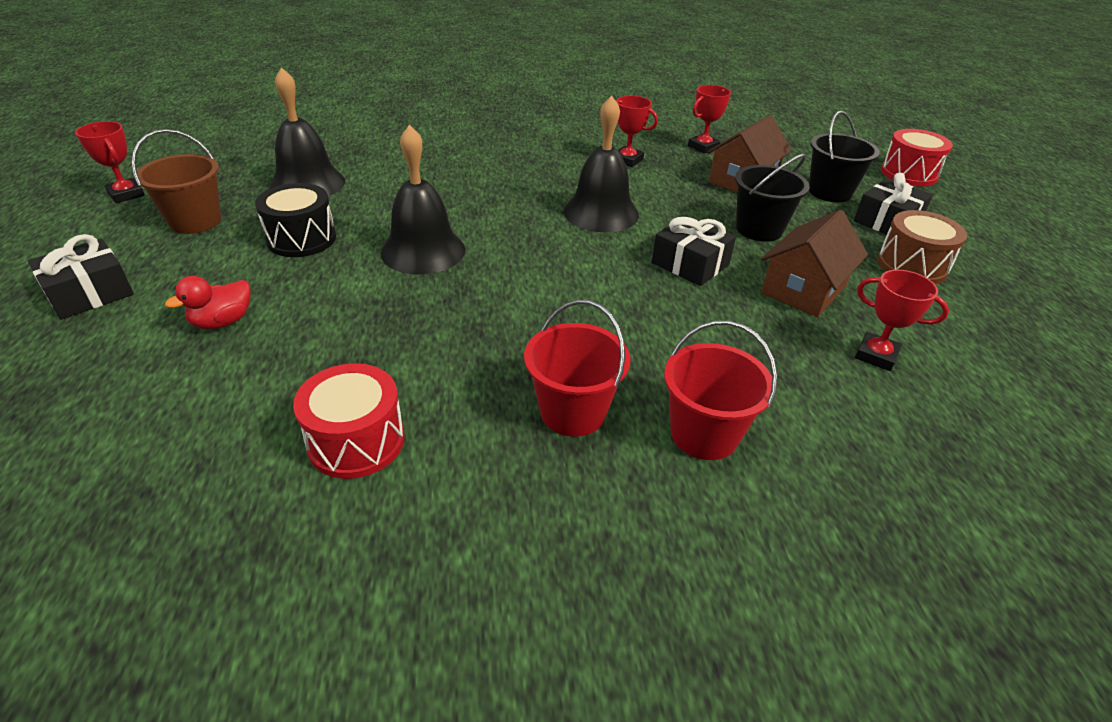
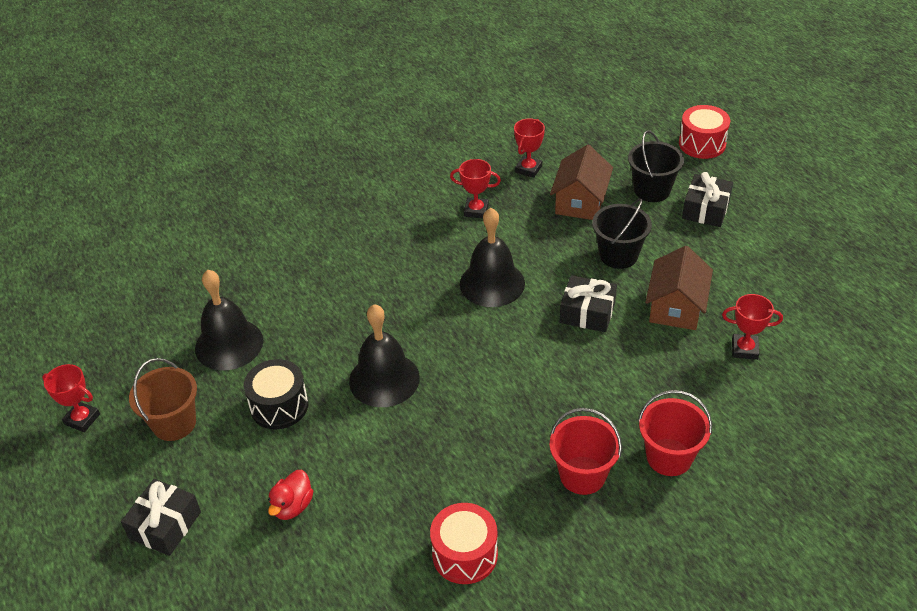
camera: 20 degrees left, 5 degrees up
brown drum [877,210,967,284] -> none

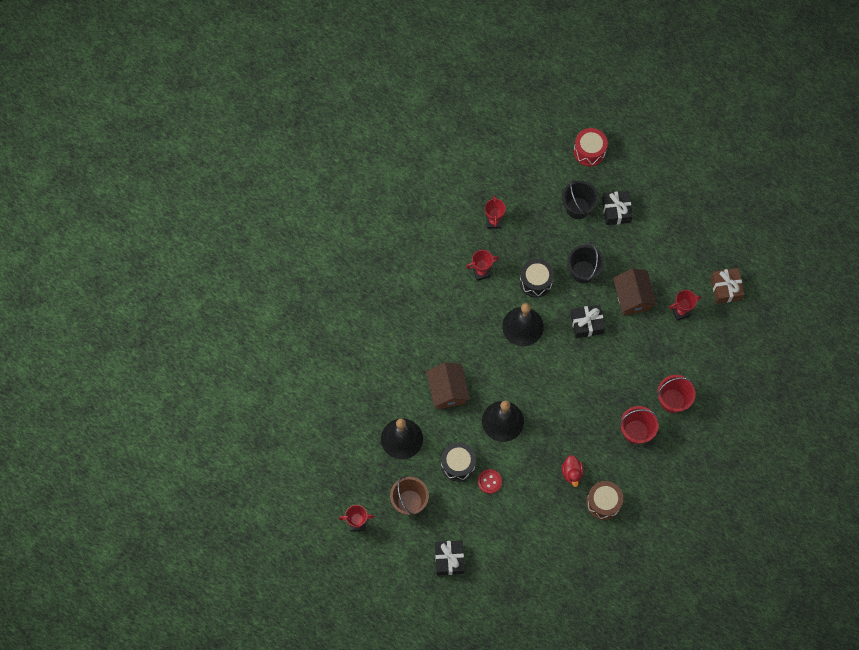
camera: 30 degrees left, 25 degrees up
red duck [268,470,313,520] -> red duck moved to [562,455,583,487]
red drum [430,503,498,584] -> brown drum [586,481,623,520]
brown house [550,145,613,220] -> brown house moved to [426,363,470,409]
none -> red button [478,469,502,494]
none -> black drum [520,259,554,298]
none -> brown gift [711,268,744,304]

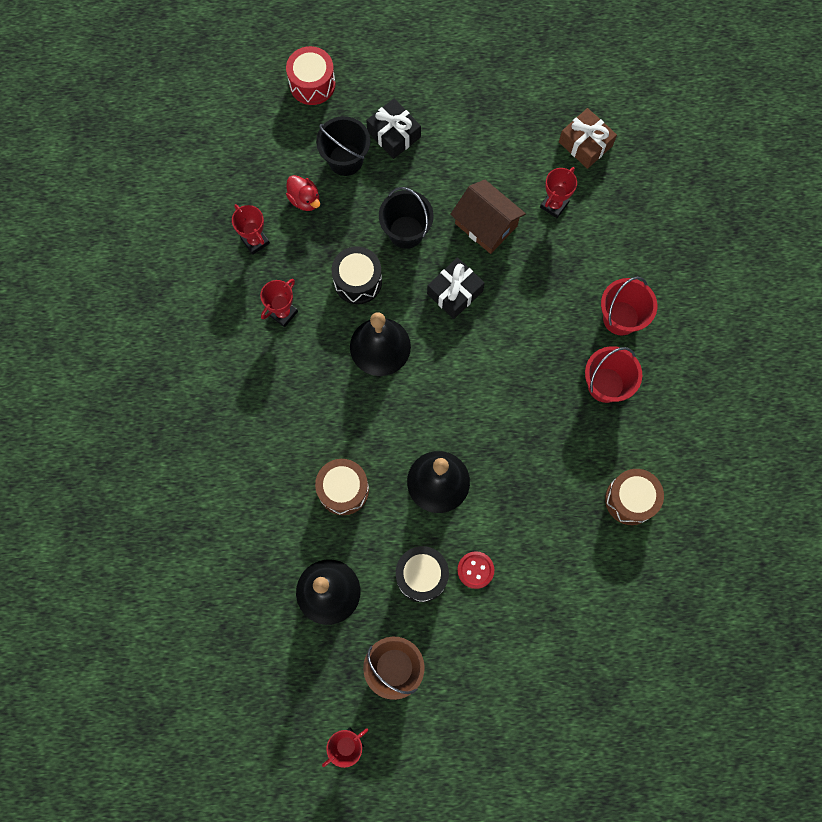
camera: 35 degrees left, 5 degrees up
brown house [426,363,470,409] -> brown drum [315,459,369,515]
black gift [435,541,464,575] -> none
red duck [562,455,583,487] -> red duck moved to [286,175,320,211]

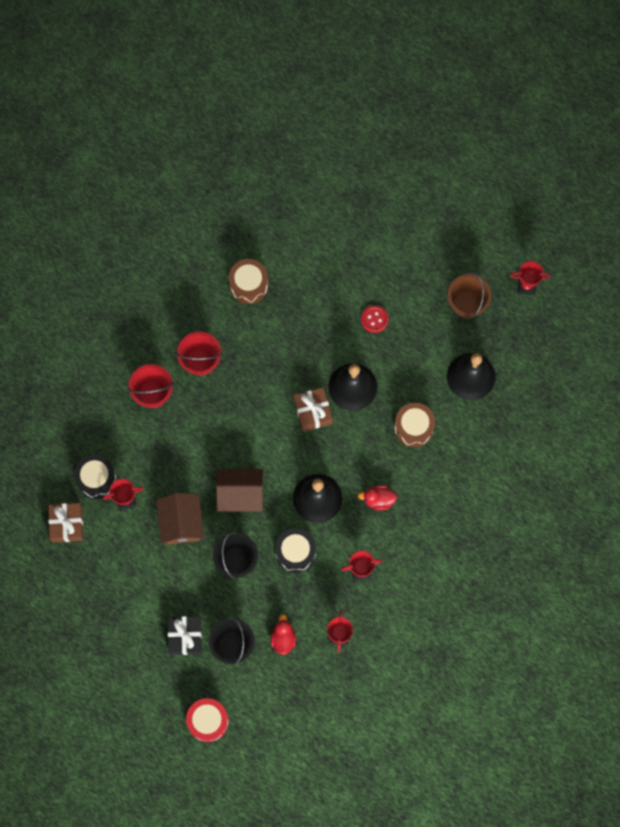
camera: 140 degrees left, 0 degrees up
black drum [396,546,449,602] -> black drum moved to [74,454,117,499]
black gift [427,257,485,319] -> brown house [216,469,263,512]
none -> brown gift [294,387,333,432]
none -> red duck [358,485,397,510]

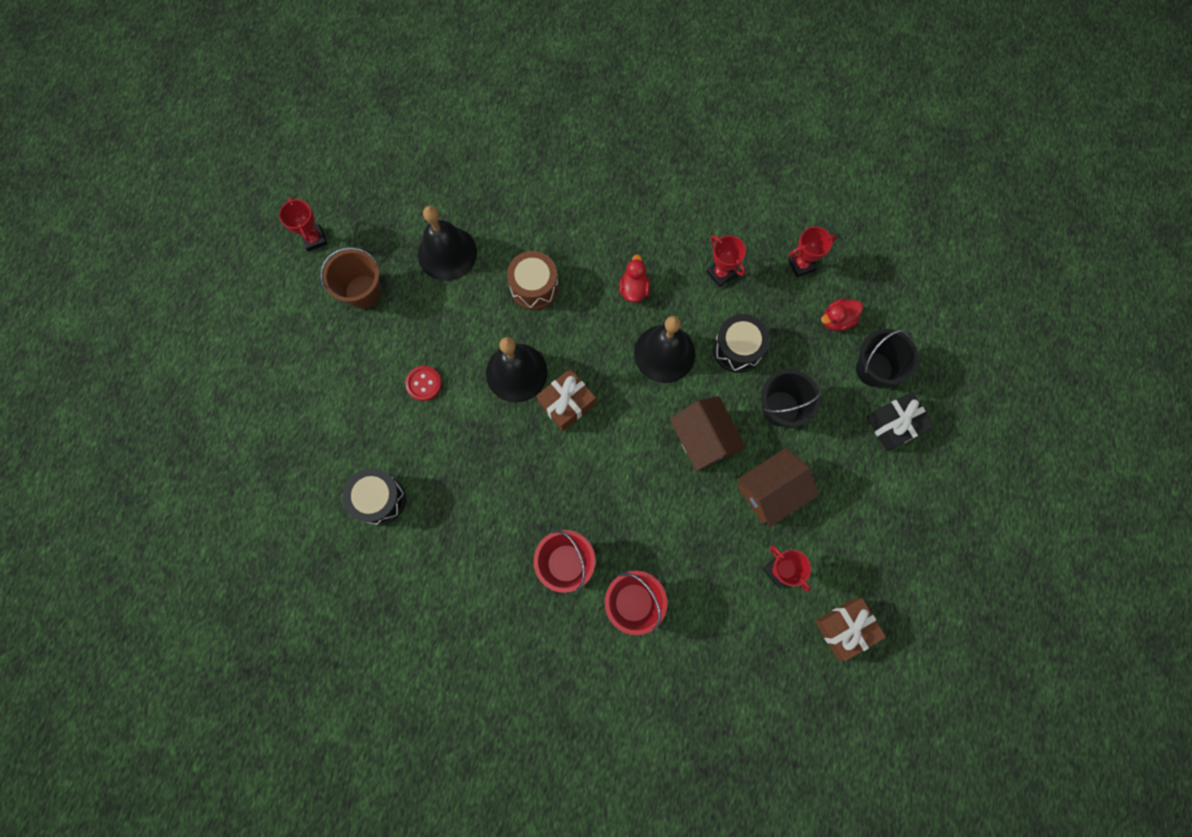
camera: 115 degrees left, 0 degrees up
black drum [74,454,117,499] -> black drum moved to [343,468,406,526]
red drum [186,698,229,742] -> none
brown drum [229,259,268,304] -> none
red duck [358,485,397,510] -> red duck turned 150 degrees counterclockwise [619,254,650,303]

